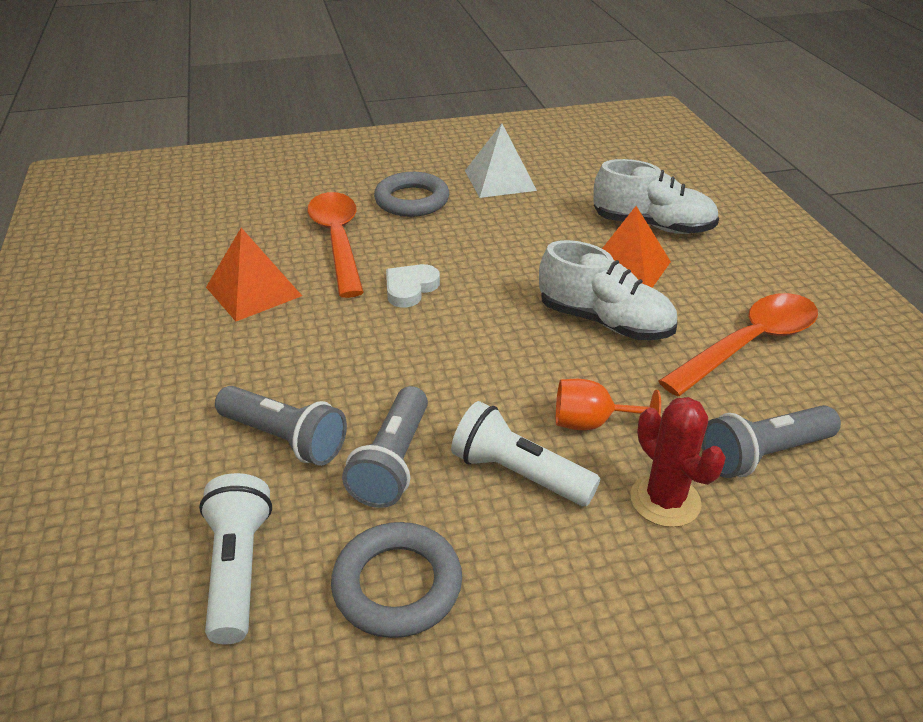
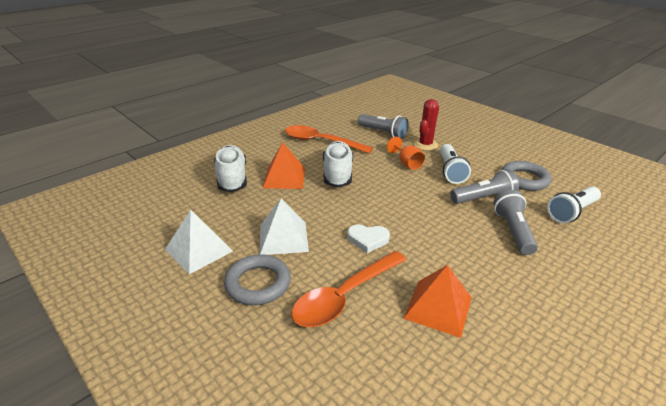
camera: 120 degrees left, 5 degrees down
none -> white pyramid [260,198,309,255]

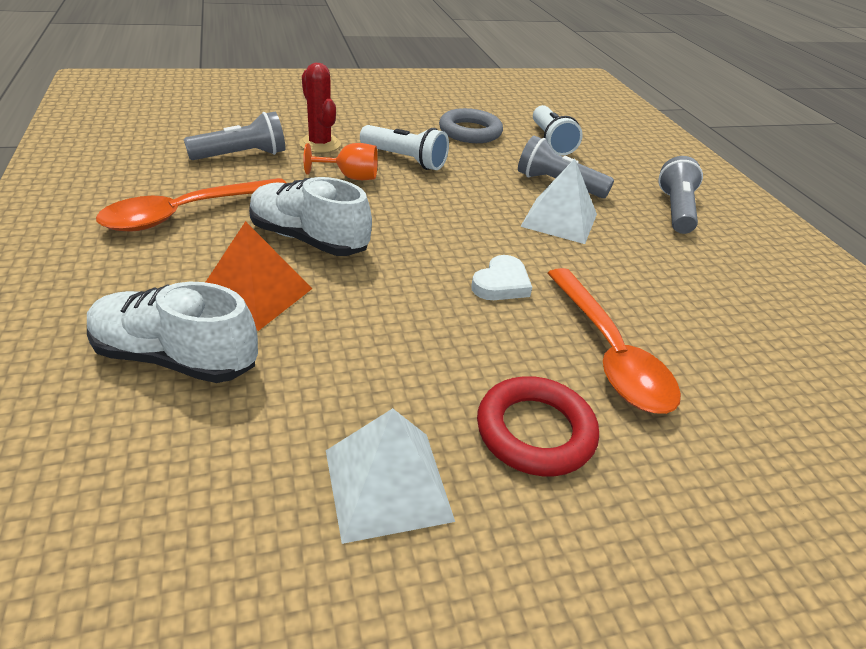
camera: 65 degrees left, 5 degrees up
grey ring [224,254,291,305] -> red ring [477,376,599,476]
white pyramid [260,198,309,255] -> white pyramid moved to [520,159,597,244]
orange pyramid [403,265,472,338] -> none
grey flashlight [450,169,519,204] -> grey flashlight moved to [658,156,703,234]

